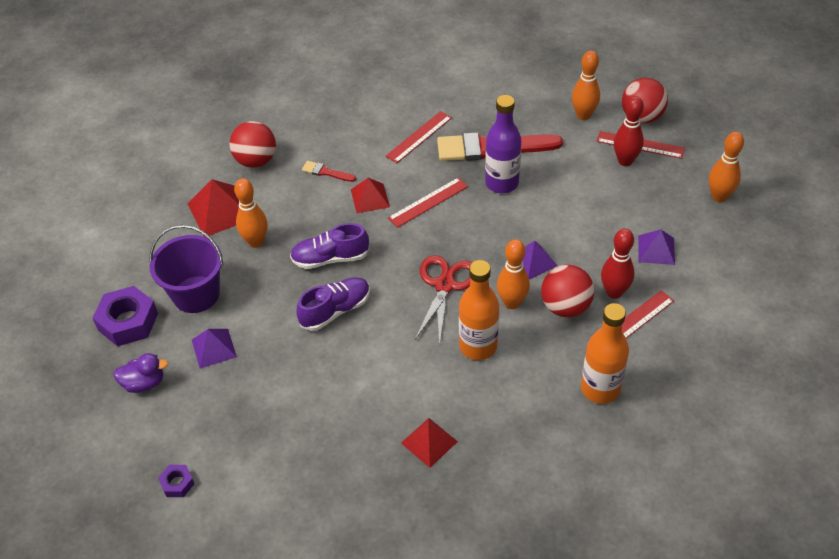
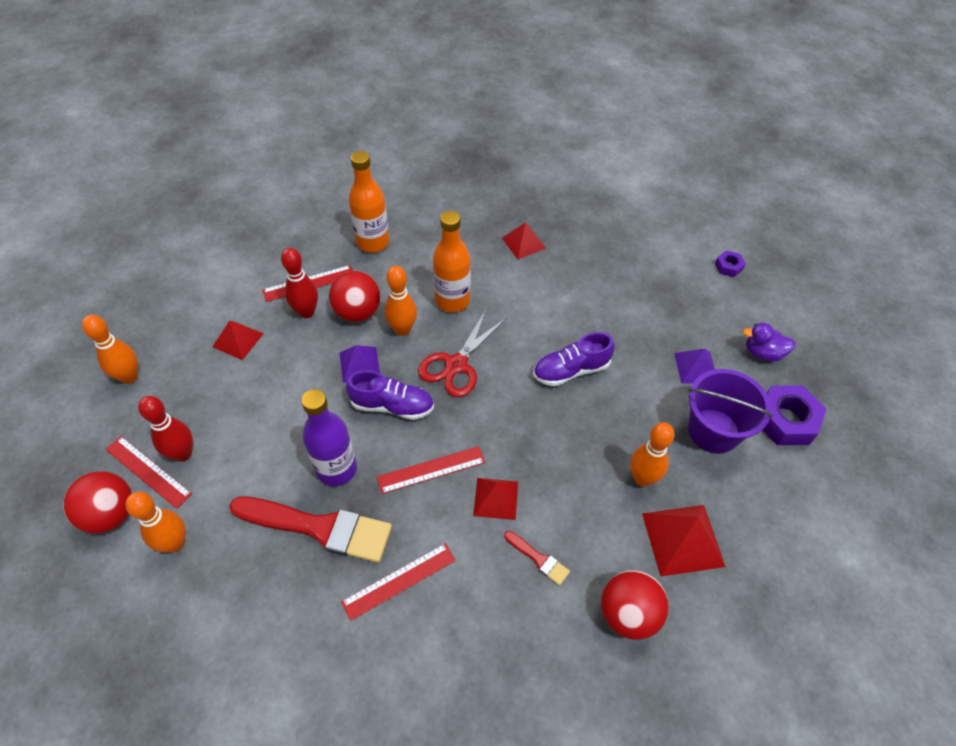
camera: 165 degrees left, 5 degrees up
purple shoe [290,223,370,269] -> purple shoe moved to [346,370,434,420]
purple pyramid [638,229,675,265] -> red pyramid [213,321,264,360]

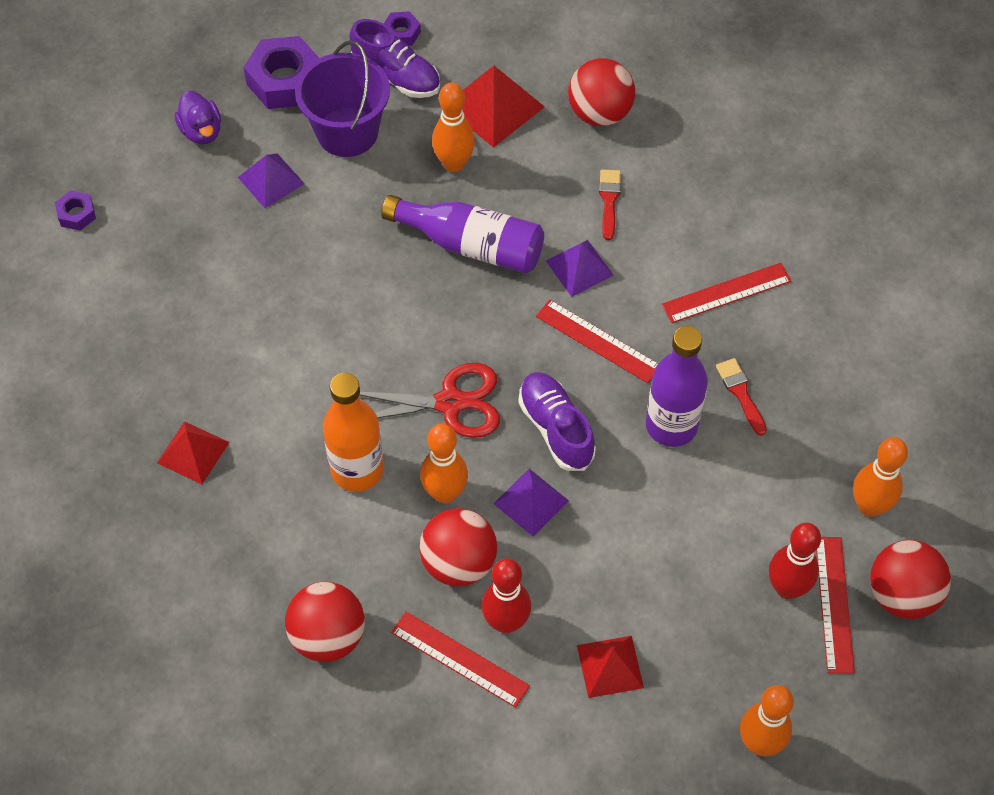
camera: 125 degrees left, 5 degrees up
red brush [229,497,392,563] -> red brush [716,358,767,436], size x0.44
red ruler [341,543,456,621] -> red ruler turned 45 degrees counterclockwise [662,263,791,323]
orange bottle [349,151,389,253] -> red ball [285,582,365,662]
red pyramid [473,478,518,520] -> purple pyramid [546,240,614,297]
purple shoe [533,332,615,386] -> purple shoe moved to [349,19,440,98]
none -> purple bottle [381,195,544,273]
none -> purple nut [384,11,421,46]

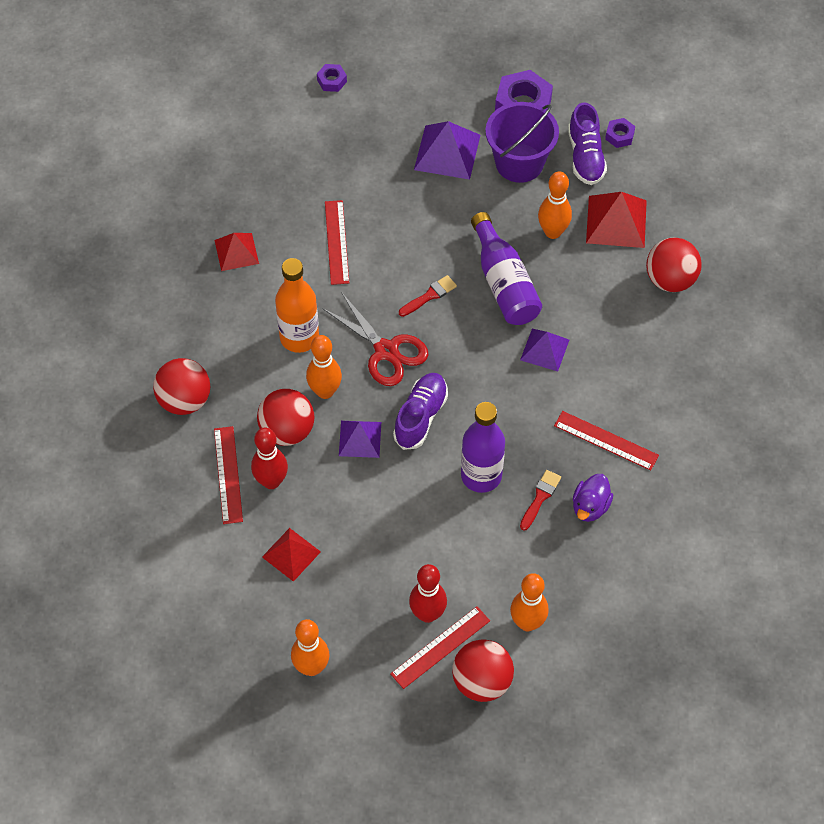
camera: 50 degrees right, 0 degrees up
purple duck [175,91,221,144] -> purple duck moved to [573,474,613,522]
purple pyramid [238,153,305,208] -> purple pyramid [414,121,480,180], size x1.53
red ruler [536,299,658,383] -> red ruler moved to [325,200,349,285]
red brush [599,170,621,240] -> red brush moved to [399,275,457,317]

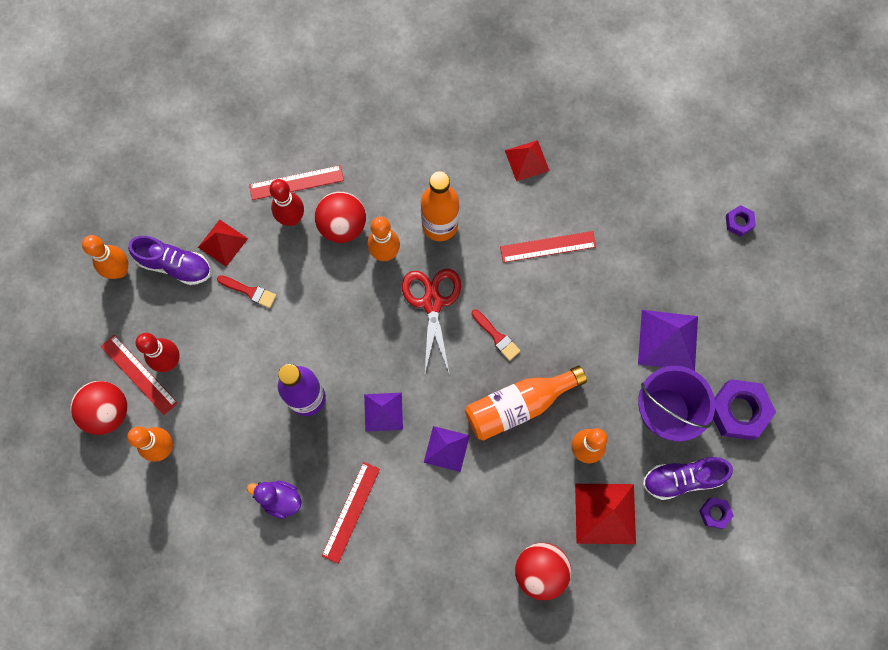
camera: 85 degrees right, 15 degrees up
red ball [153,358,210,415] -> none
red scissors [322,292,428,386] -> red scissors turned 135 degrees clockwise [402,269,461,375]
purple pyramid [339,421,381,458] -> purple pyramid moved to [364,393,403,432]
purple shoe [393,373,448,450] -> purple shoe moved to [128,236,211,285]
purple bottle [471,212,542,325] -> orange bottle [465,366,587,441]
red brush [520,470,561,531] -> red brush moved to [217,275,276,308]

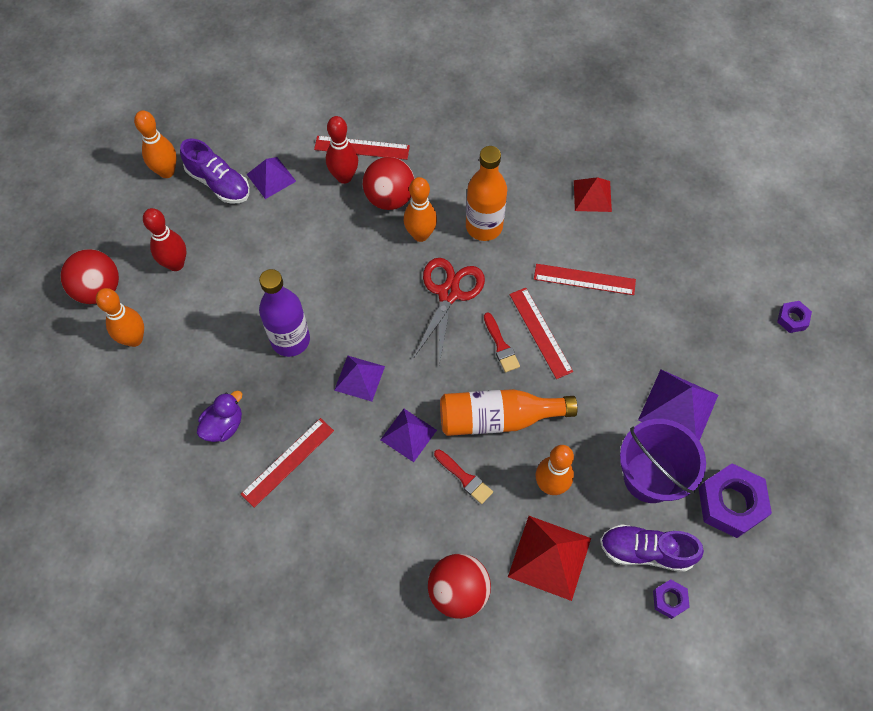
camera: 20 degrees right, 10 degrees down
red ruler [101,335,178,415] -> red ruler moved to [510,288,573,379]
red pyramid [198,220,248,267] -> purple pyramid [246,157,296,199]
red brush [217,275,276,308] -> red brush moved to [434,449,493,504]
purple duck [247,481,301,519] -> purple duck turned 90 degrees clockwise [197,391,242,442]

